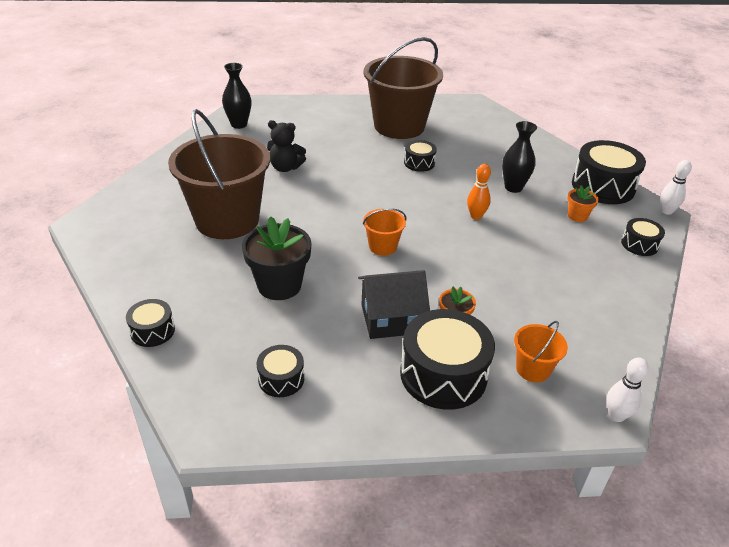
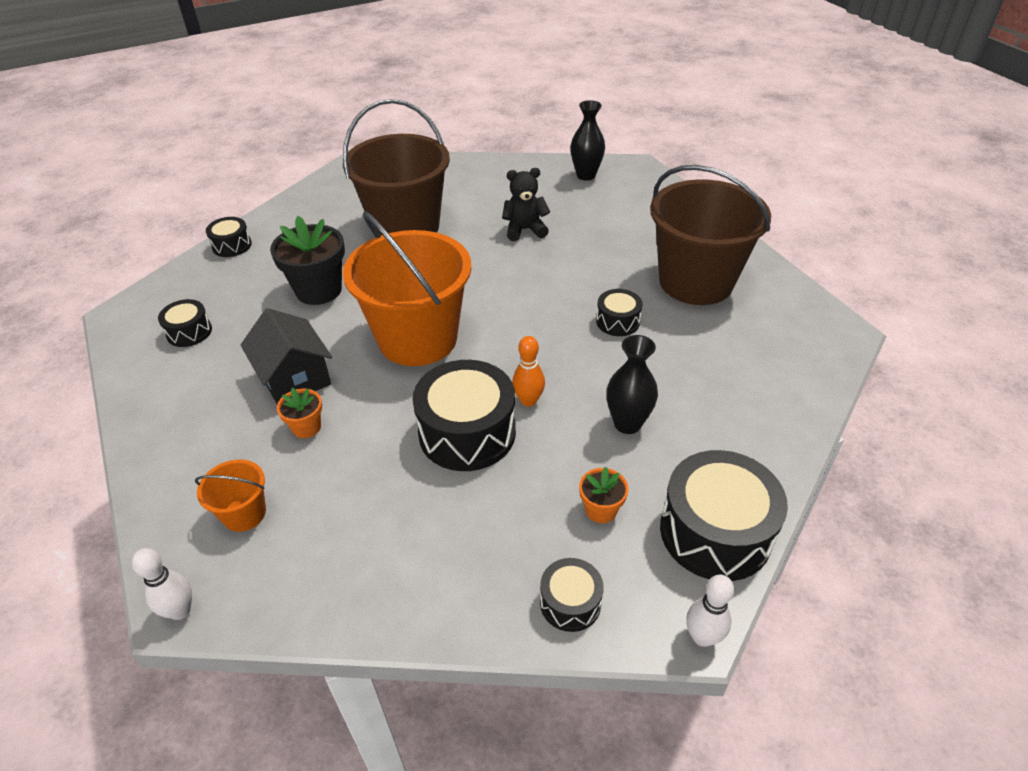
camera: 70 degrees right, 5 degrees up
black teddy bear [267,120,306,172] -> black teddy bear turned 90 degrees clockwise [502,168,550,241]
orange bucket [363,209,406,256] -> orange bucket [343,211,472,366], size x2.32
black drum [400,309,495,410] -> black drum moved to [412,360,516,471]

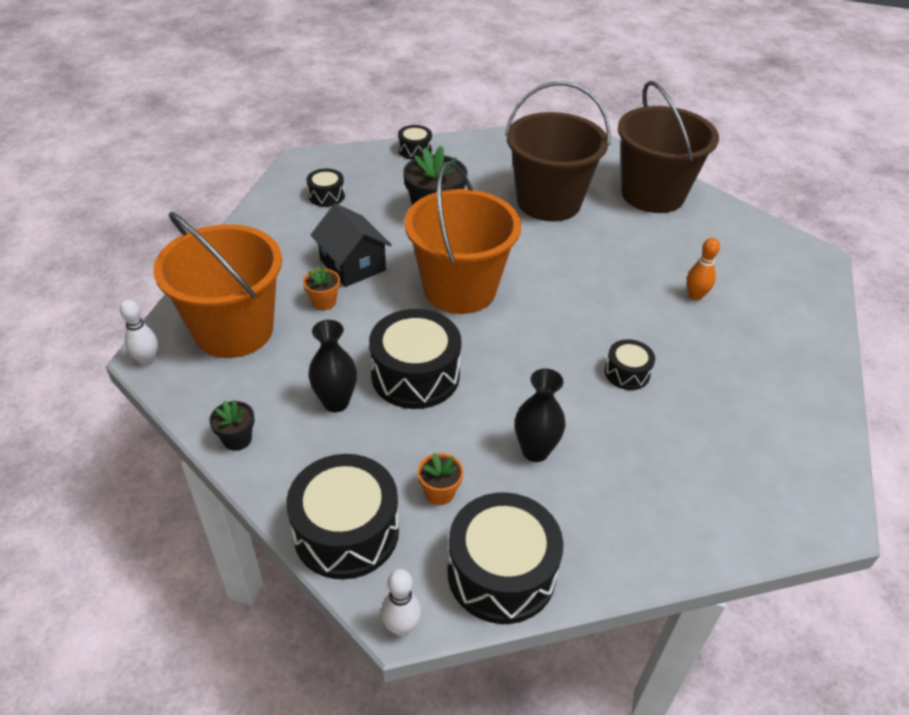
camera: 40 degrees right, 0 degrees up
orange bucket [195,460,266,532] -> orange bucket [154,212,282,358], size x2.32
black house [241,308,332,404] -> black house turned 45 degrees counterclockwise [311,203,392,287]
black teddy bear [502,168,550,241] -> none
orange bowling pin [512,336,545,407] -> orange bowling pin moved to [687,238,720,301]
black drum [540,558,603,632] -> black drum [286,454,399,579], size x1.93
black vase [571,100,605,180] -> black vase moved to [308,320,357,412]
brown bucket [650,165,771,305] -> brown bucket moved to [618,81,719,213]
none -> black flower pot [209,400,255,451]

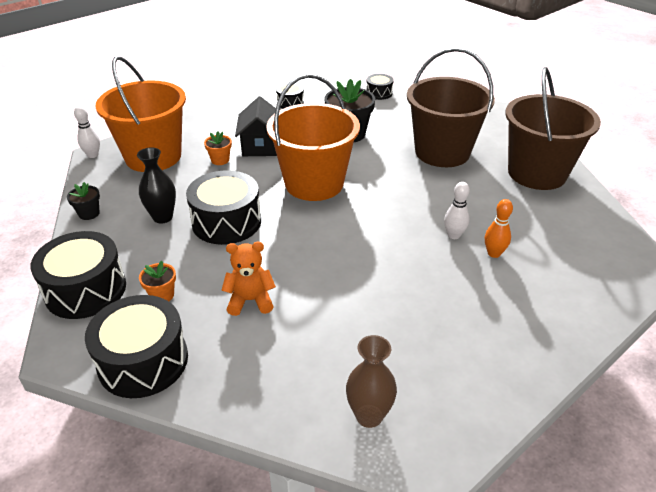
camera: 35 degrees right, 5 degrees down
white bowling pin [381,569,421,636] -> white bowling pin moved to [444,182,470,239]
black vase [515,368,565,462] -> orange teddy bear [221,242,276,316]
black drum [605,339,655,390] -> none
none -> brown vase [346,335,397,428]

